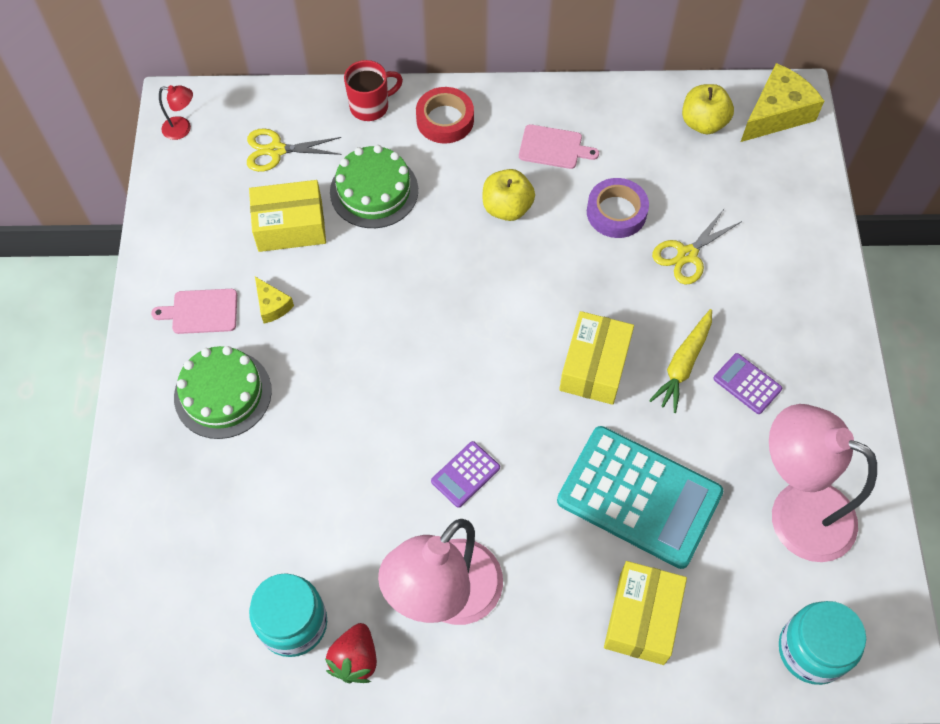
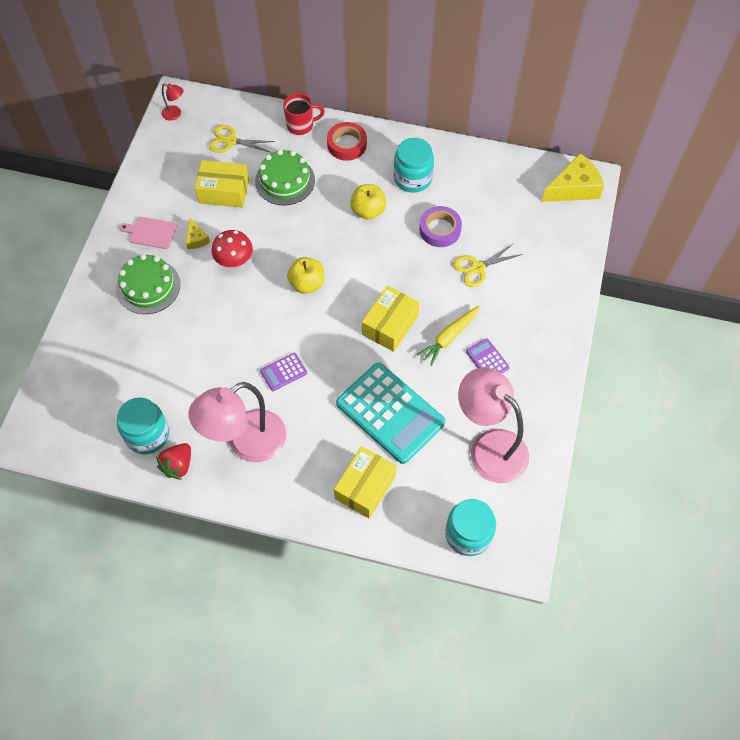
camera: 15 degrees right, 0 degrees up
pink cutting board [519,124,599,169] -> turquoise jar [394,138,434,193]
yellow apple [682,84,734,134] -> yellow apple moved to [287,257,324,294]
none -> red mushroom [211,230,253,267]

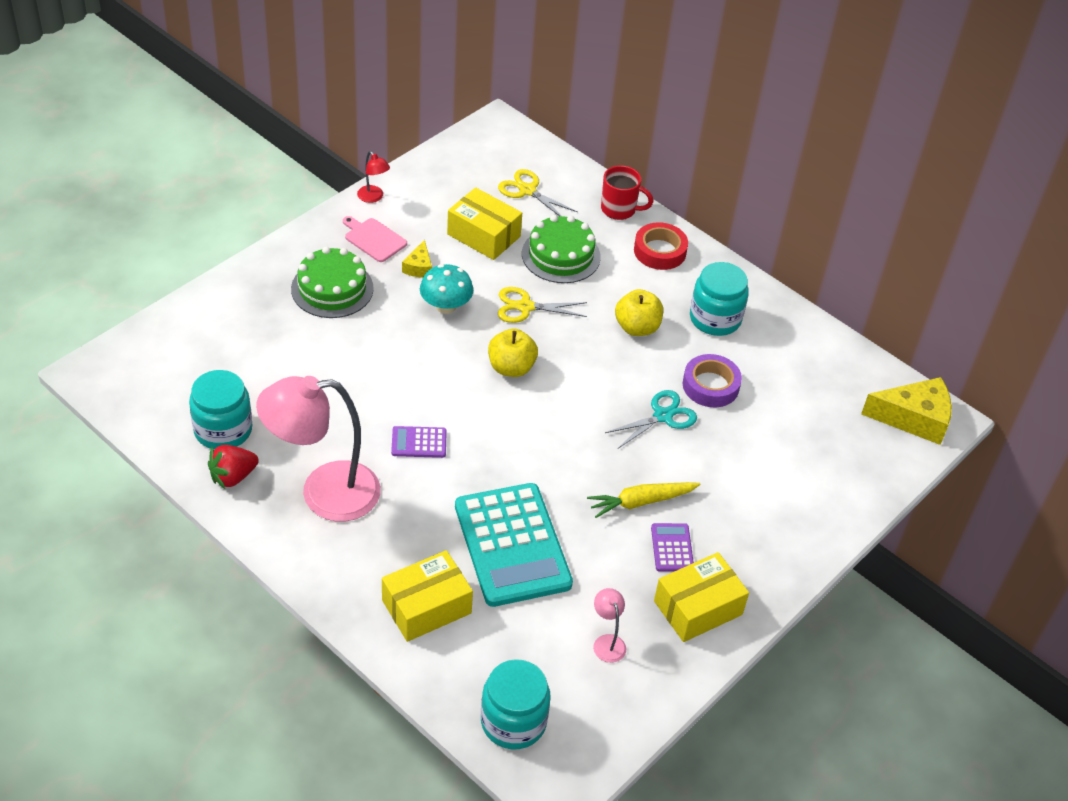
camera: 25 degrees right, 15 degrees down
red lamp [162,83,184,121] -> red lamp moved to [357,151,390,203]
red mushroom [211,230,253,267] -> turquoise mushroom [420,264,473,314]
yellow box [362,286,420,352] -> yellow box moved to [654,552,749,642]
yellow scissors [453,243,522,287] -> yellow scissors moved to [498,287,587,323]
pink lamp [458,367,529,483] -> pink lamp [593,588,626,663], size x0.40
none -> turquoise scissors [605,390,697,448]

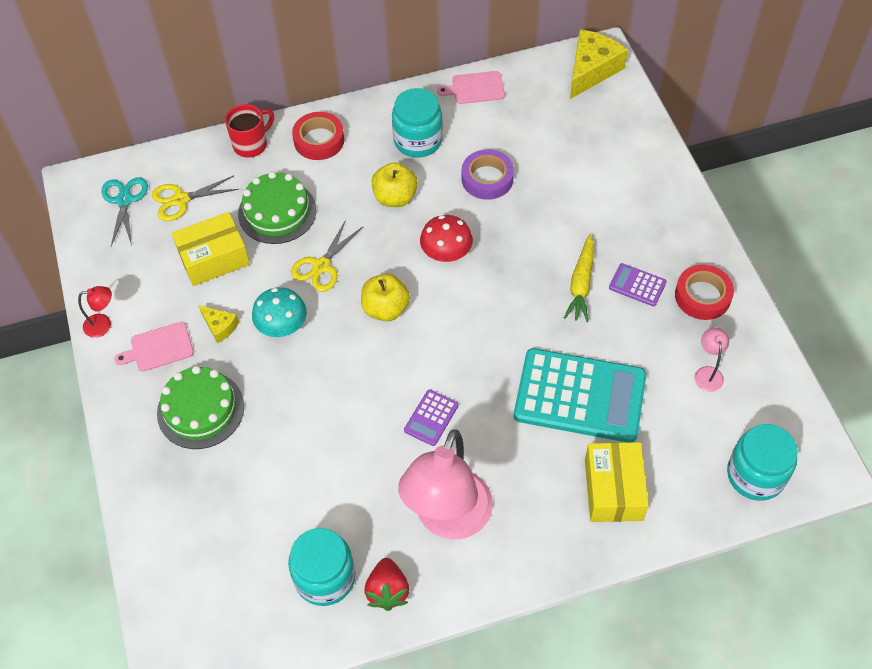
camera: 55 degrees left, 10 degrees up
pink lamp [593,588,626,663] -> pink lamp turned 75 degrees clockwise [694,327,729,392]
turquoise scissors [605,390,697,448] -> turquoise scissors moved to [101,177,148,246]
yellow box [654,552,749,642] -> red tape [675,265,734,320]
none -> red mushroom [420,215,473,262]
none -> pink cutting board [437,71,505,104]

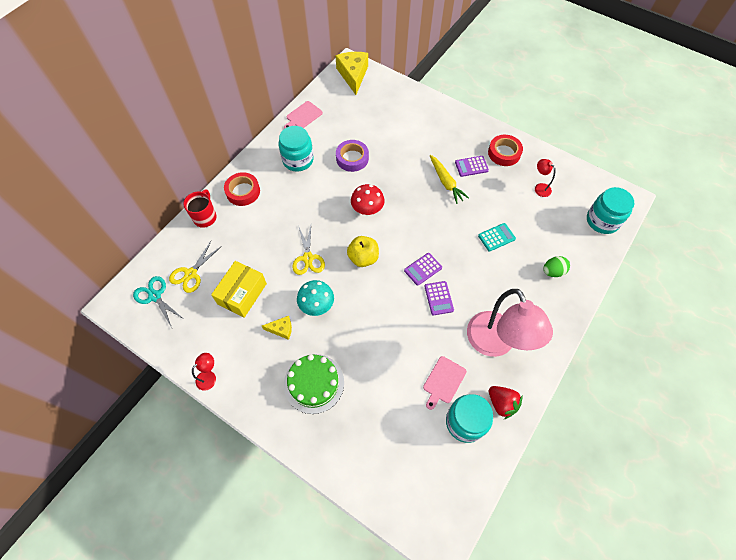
camera: 40 degrees left, 5 degrees up
pink cutting board [115,322,194,372] -> pink cutting board moved to [423,356,467,410]
green cake [238,171,316,244] -> none
yellow apple [371,162,418,207] -> none
turquoise calculator [514,348,647,442] -> turquoise calculator [478,223,516,251], size x0.43
yellow box [585,442,649,522] -> green egg [543,256,570,277]
pink lamp [694,327,729,392] -> red lamp [535,159,556,197]
none -> purple calculator [404,253,442,286]

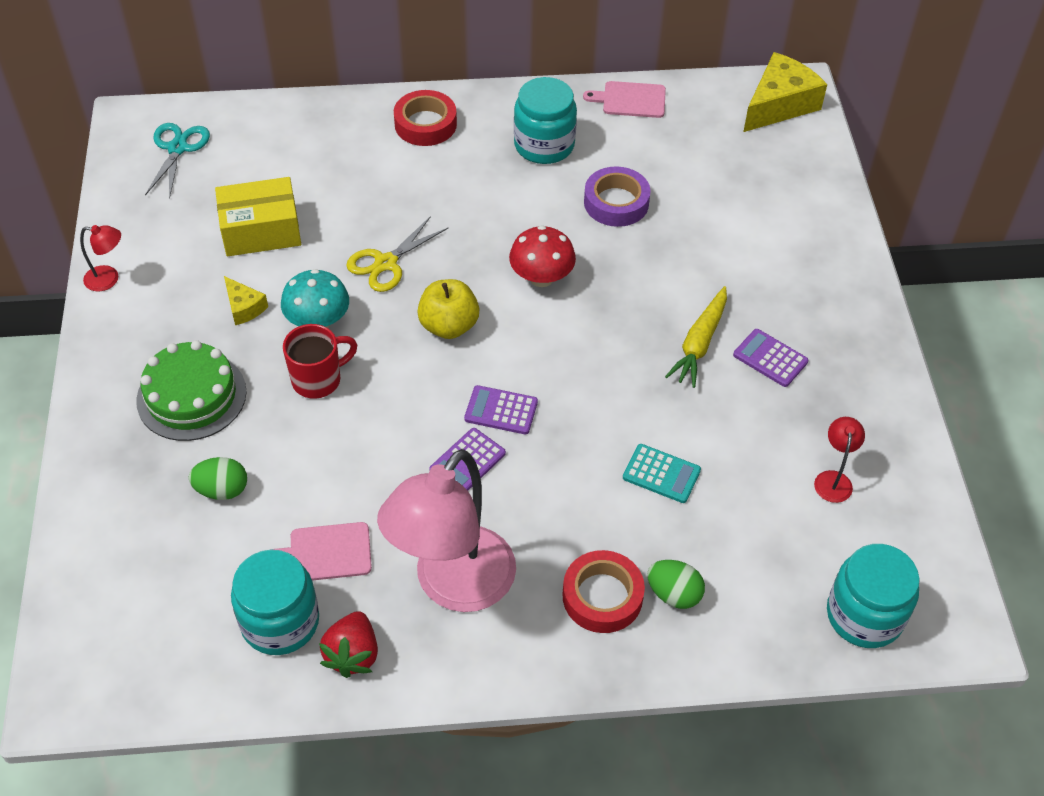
camera: 50 degrees right, 10 degrees down
yellow scissors [169,241,222,293] -> none
red mug [184,189,217,228] -> red mug moved to [283,324,357,399]
red tape [488,135,523,166] -> red tape moved to [562,550,645,633]
none -> green egg [189,457,247,500]

